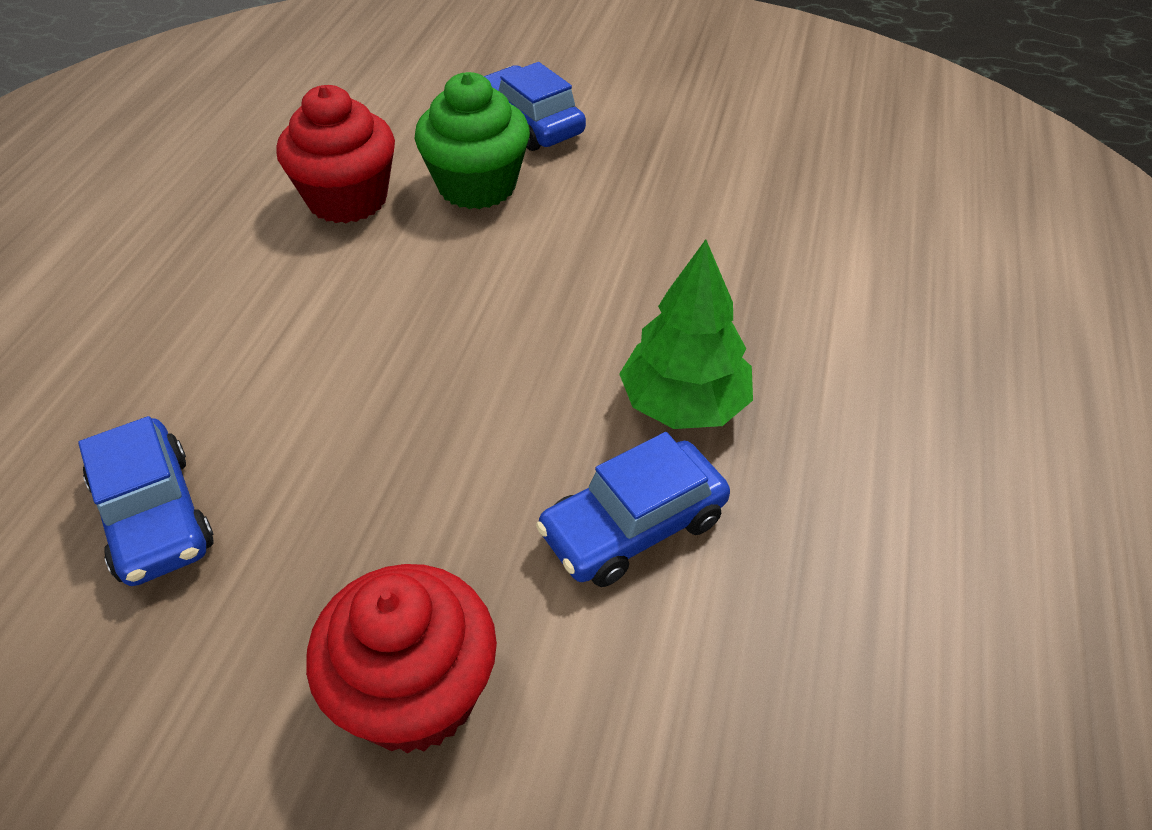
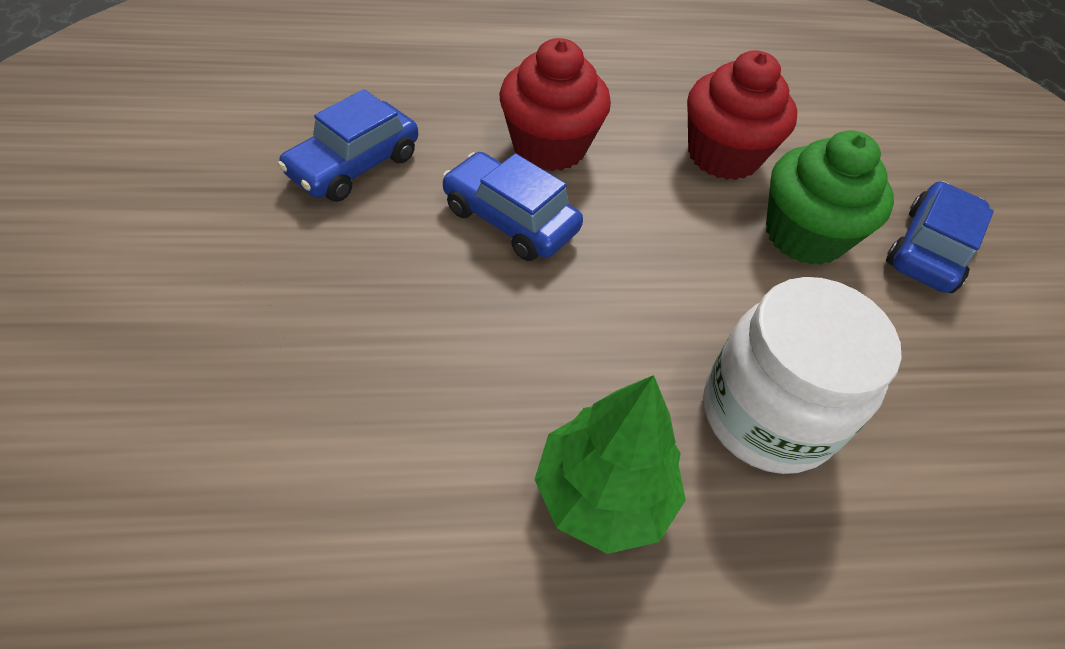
camera: 65 degrees right, 5 degrees up
red cupcake [306,564,497,754] -> red cupcake moved to [499,38,611,171]
blue car [536,432,730,587] -> blue car moved to [442,152,583,261]
none -> white jar [704,277,902,474]

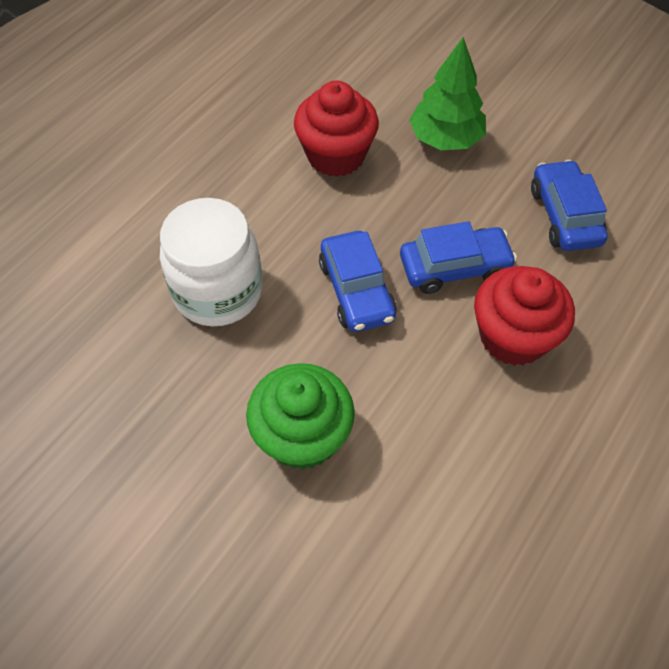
camera: 135 degrees right, 5 degrees up
green tree [534,375,686,554] -> green tree moved to [409,37,486,150]
red cupcake [687,50,797,180] -> red cupcake moved to [294,81,379,177]
blue car [886,181,994,293] -> blue car moved to [319,231,397,332]

